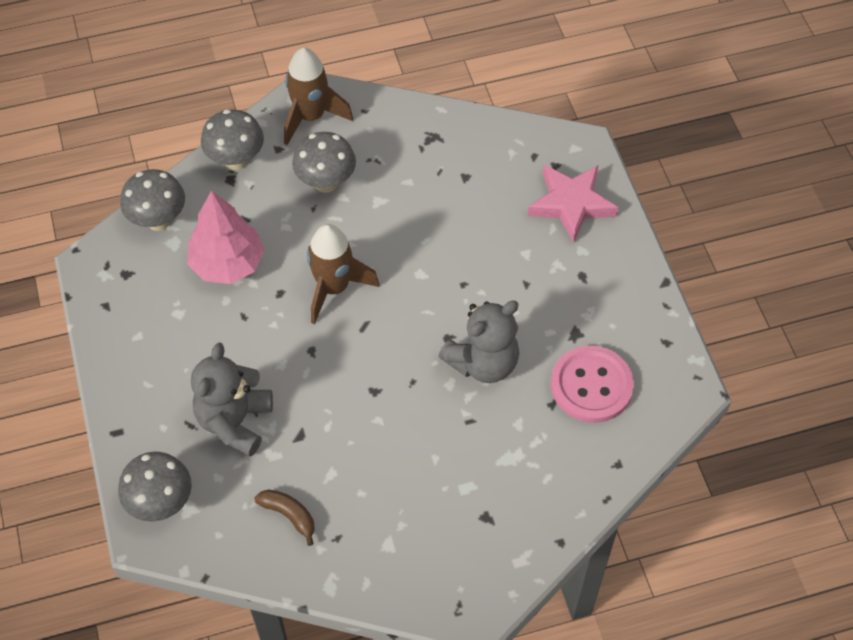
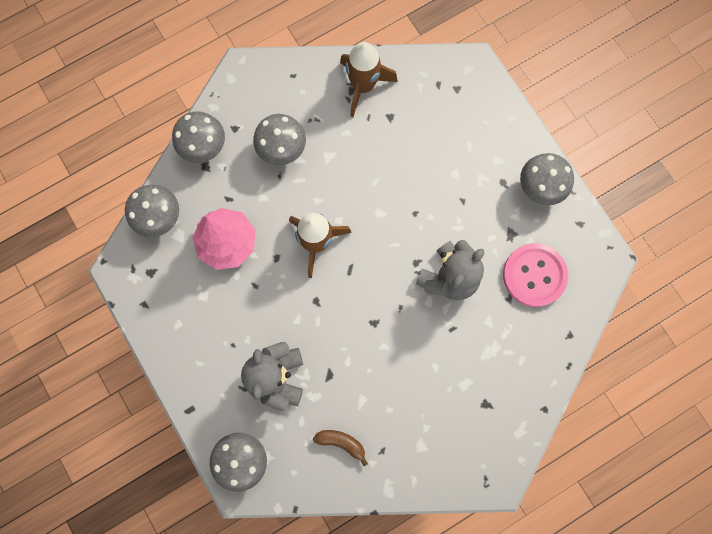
camera: 15 degrees left, 20 degrees up
brown rocket [284,48,353,145] -> brown rocket moved to [340,42,398,117]
pink star [528,165,618,243] -> none
none -> grey mushroom [520,153,574,205]

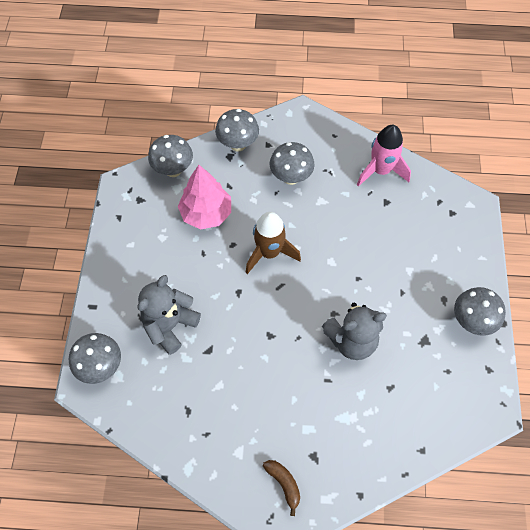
camera: 35 degrees right, 15 degrees down
brown banana [313,430,368,466] -> brown banana moved to [263,460,300,516]
brown rocket [340,42,398,117] -> pink rocket [357,125,411,187]
pink button [503,243,568,307] -> none

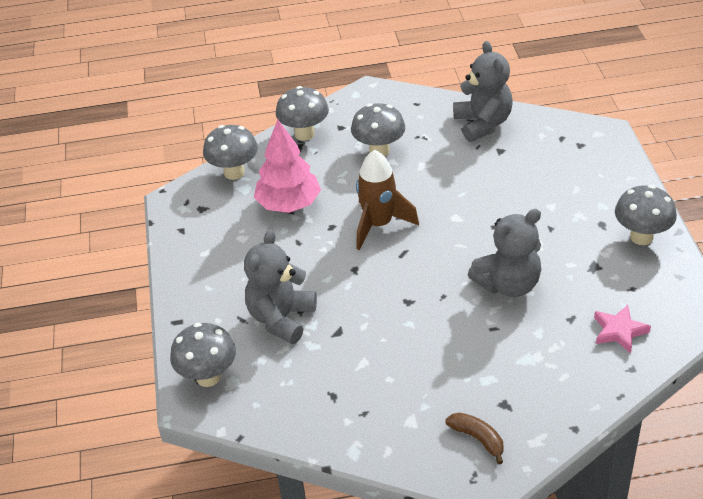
camera: 10 degrees left, 20 degrees down
pink rocket [357,125,411,187] -> grey teddy bear [453,41,513,142]
none -> pink star [594,305,651,353]

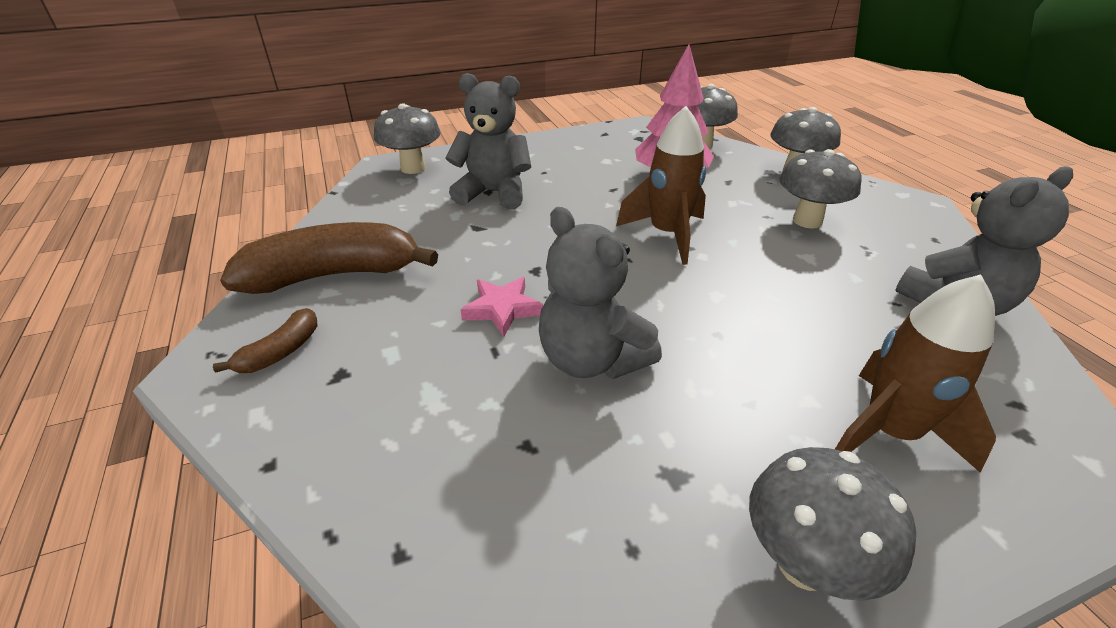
camera: 75 degrees right, 5 degrees down
pink star [594,305,651,353] -> pink star moved to [460,277,543,337]
none -> brown banana [220,222,438,294]
none -> brown rocket [835,275,996,473]

